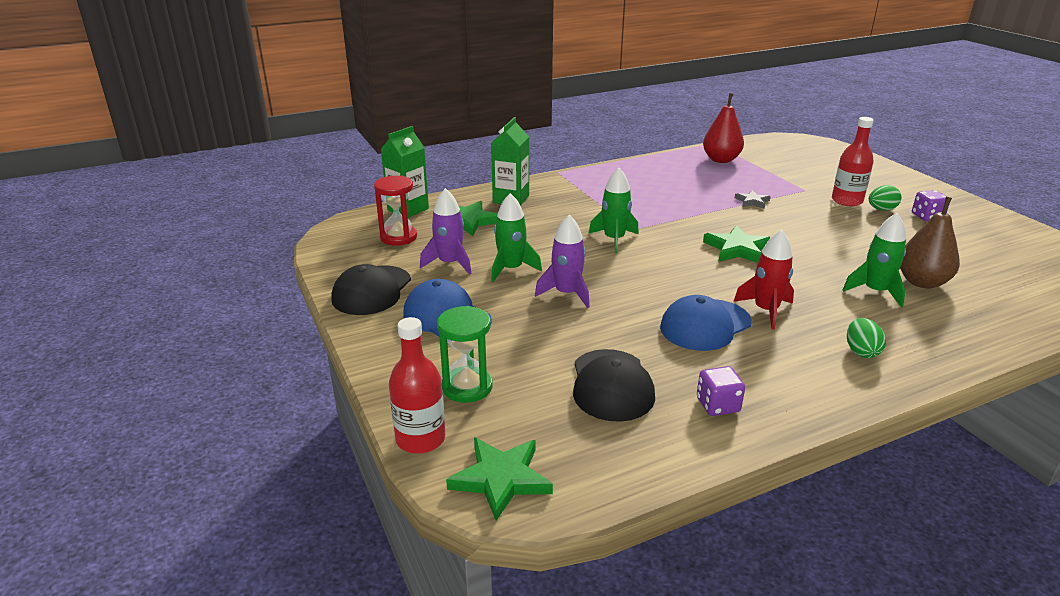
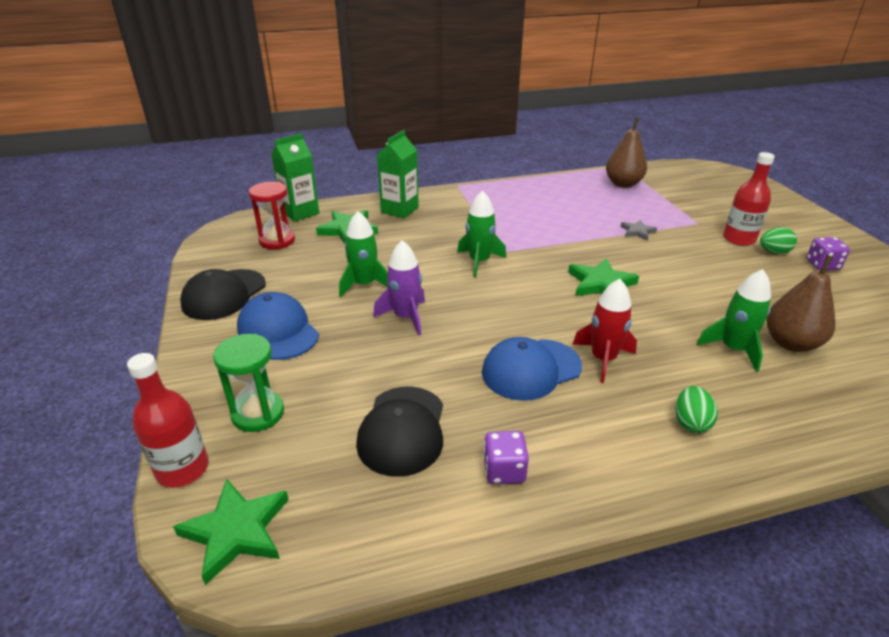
camera: 10 degrees right, 5 degrees up
purple rocket [420,188,471,275] -> none
red pear [703,93,744,163] -> brown pear [606,117,647,188]

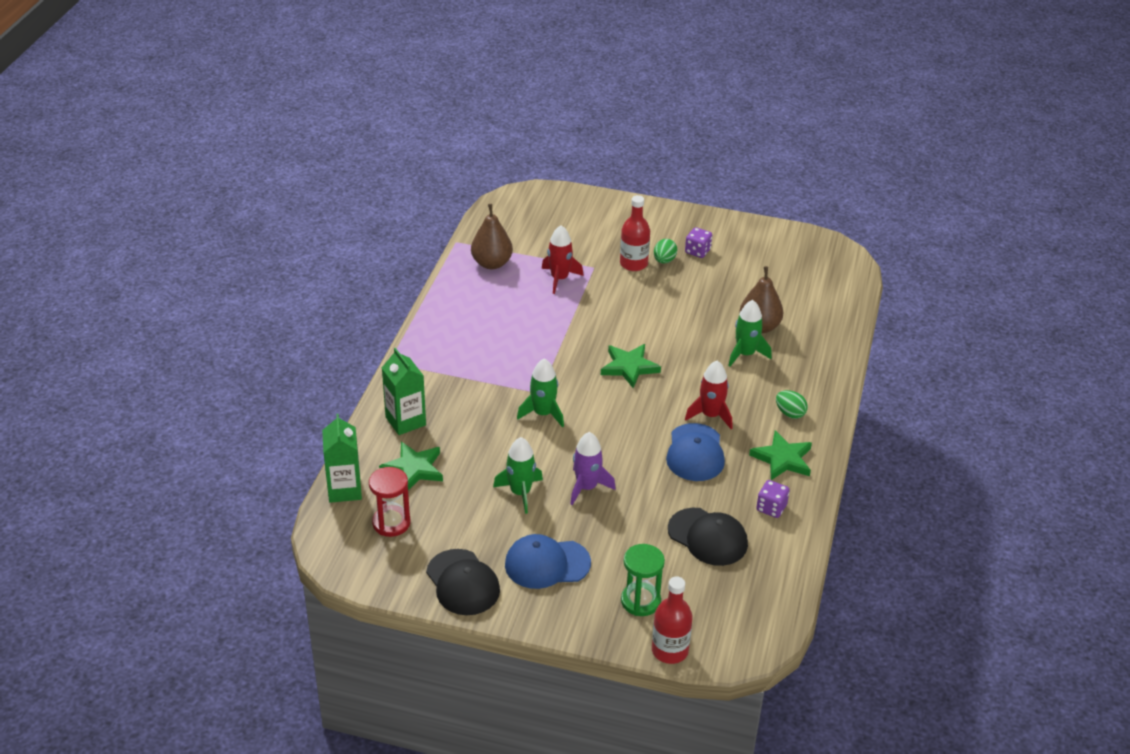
camera: 60 degrees left, 5 degrees up
green star [173,479,289,585] -> green star moved to [749,430,812,480]
grey star [621,220,657,240] -> none
none -> red rocket [542,225,584,294]

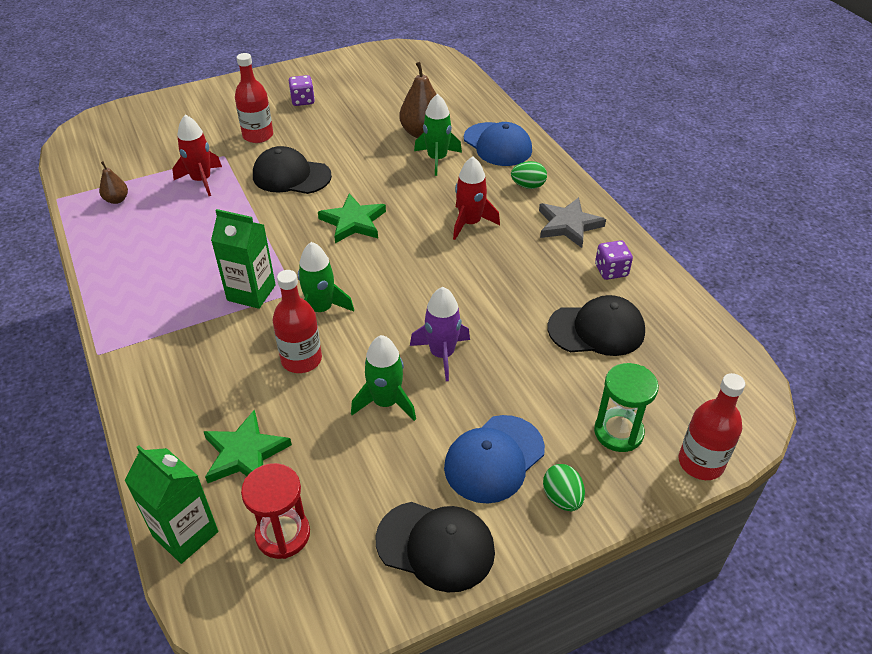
camera: 40 degrees left, 5 degrees up
green carton [382,348,426,435] -> green carton moved to [211,209,276,309]
brown pear [471,204,513,269] -> brown pear [99,161,128,204], size x0.54
green egg [654,239,678,264] -> green egg moved to [543,464,585,511]
blue cap [666,423,725,481] -> blue cap moved to [464,122,532,166]
green star [749,430,812,480] -> grey star [539,197,606,248]
none -> black cap [253,146,332,194]
none -> red bottle [273,270,322,373]

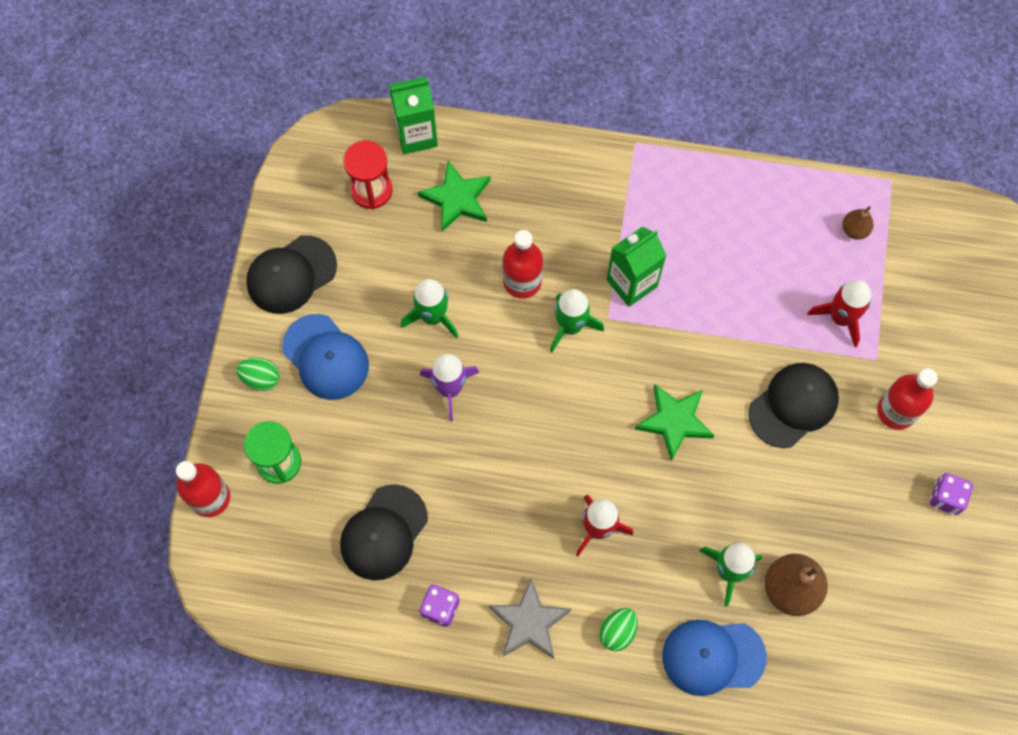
camera: 125 degrees right, 25 degrees up
blue cap [444,415,545,503] -> blue cap turned 150 degrees clockwise [282,314,369,400]

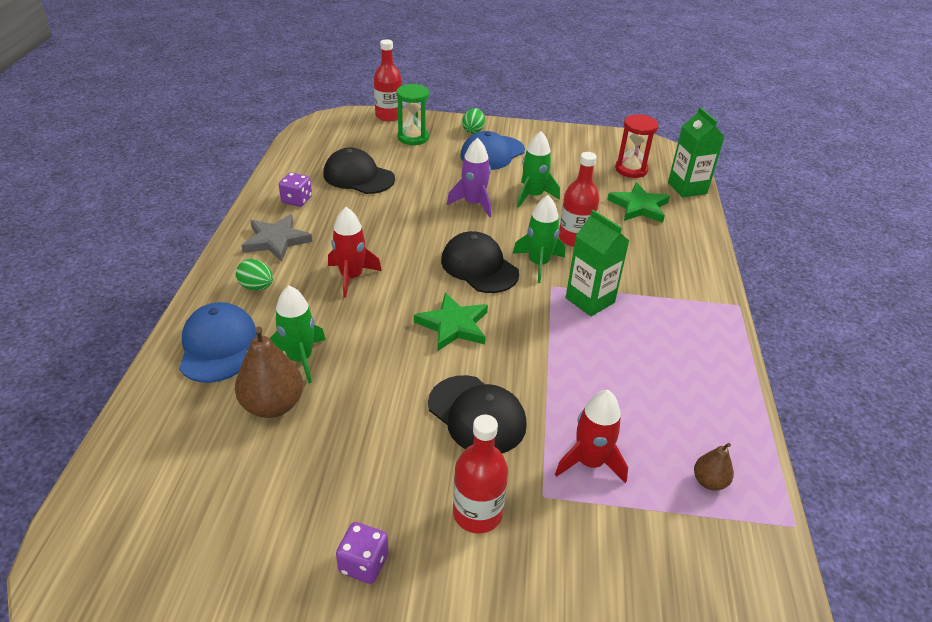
camera: 85 degrees right, 30 degrees down
black cap [246,235,337,314] -> black cap moved to [441,231,519,293]

